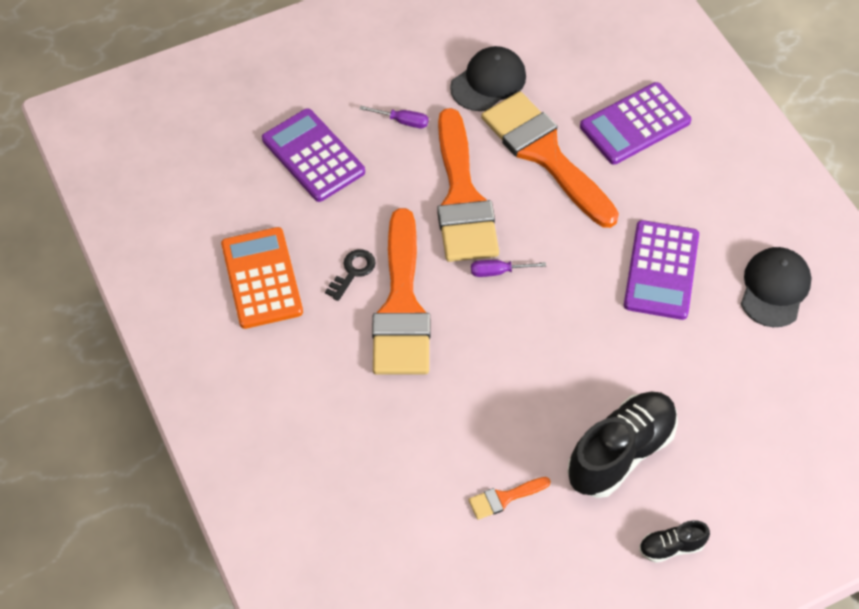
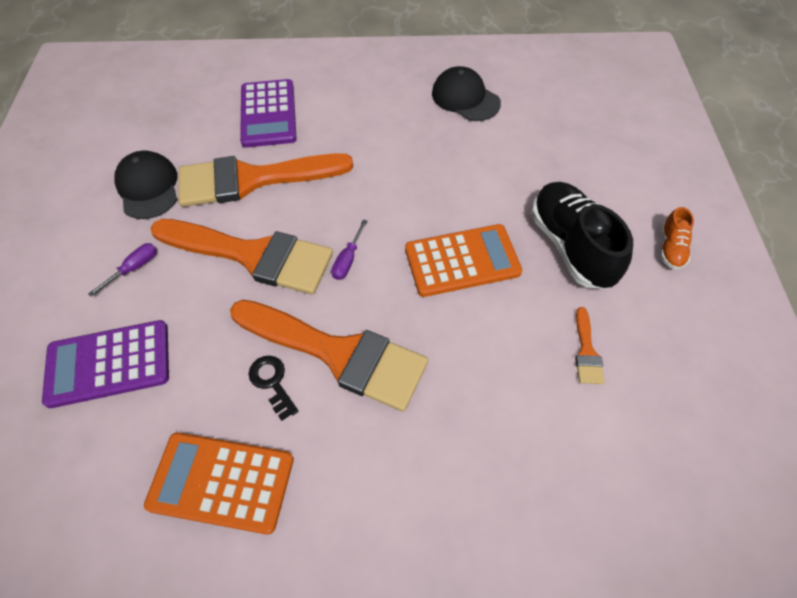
camera: 65 degrees left, 0 degrees up
purple calculator [624,220,699,320] -> none
black shoe [639,520,710,563] -> orange shoe [660,207,694,270]
none -> orange calculator [405,224,522,297]

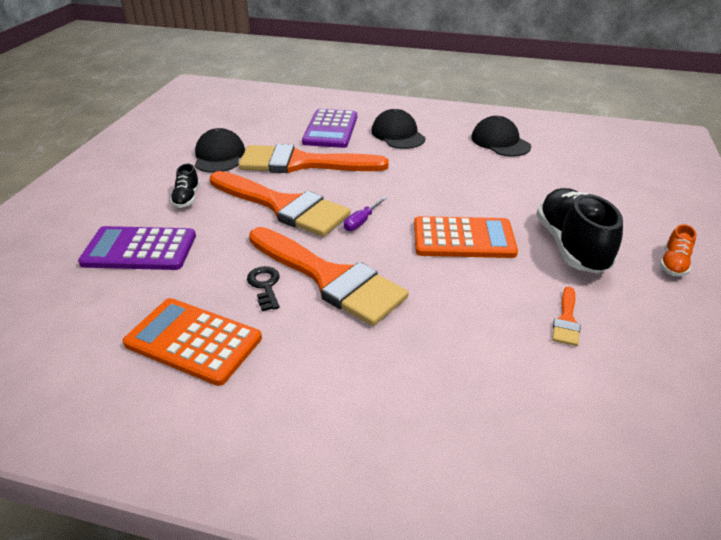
camera: 15 degrees right, 20 degrees down
purple screwdriver [88,243,157,297] -> black shoe [170,163,200,208]
none -> black cap [371,109,426,149]

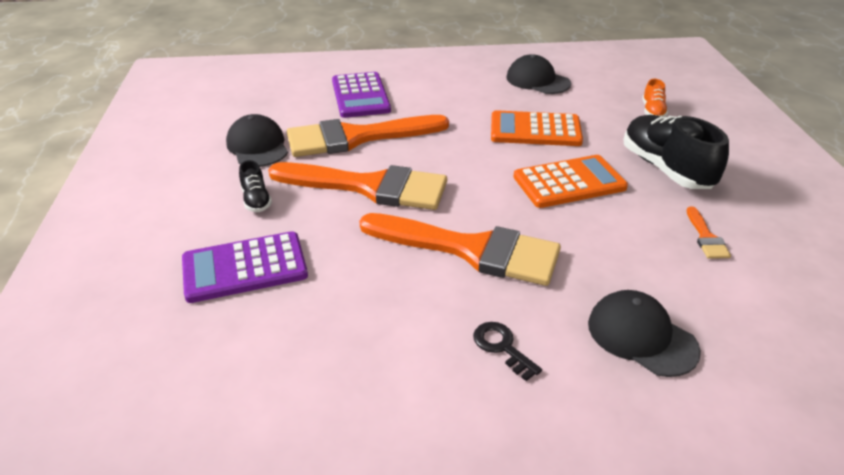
camera: 20 degrees left, 0 degrees up
orange calculator [122,298,262,386] -> orange calculator moved to [491,110,583,146]
black key [247,266,280,311] -> black key moved to [473,322,542,381]
purple screwdriver [344,197,387,231] -> none
black cap [371,109,426,149] -> black cap moved to [588,290,701,377]
orange shoe [660,224,696,276] -> orange shoe moved to [642,79,668,117]

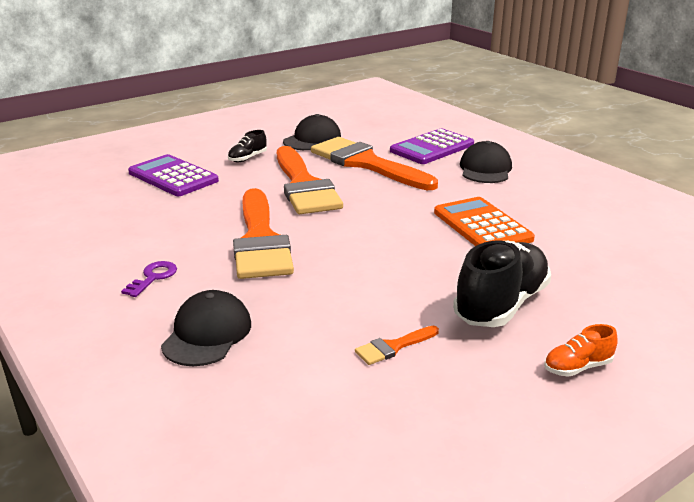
camera: 60 degrees right, 10 degrees down
black key [473,322,542,381] -> purple key [121,261,177,297]
black cap [506,54,571,94] -> black cap moved to [460,141,512,183]
orange calculator [513,155,628,208] -> none
orange shoe [642,79,668,117] -> orange shoe moved to [544,324,618,377]

